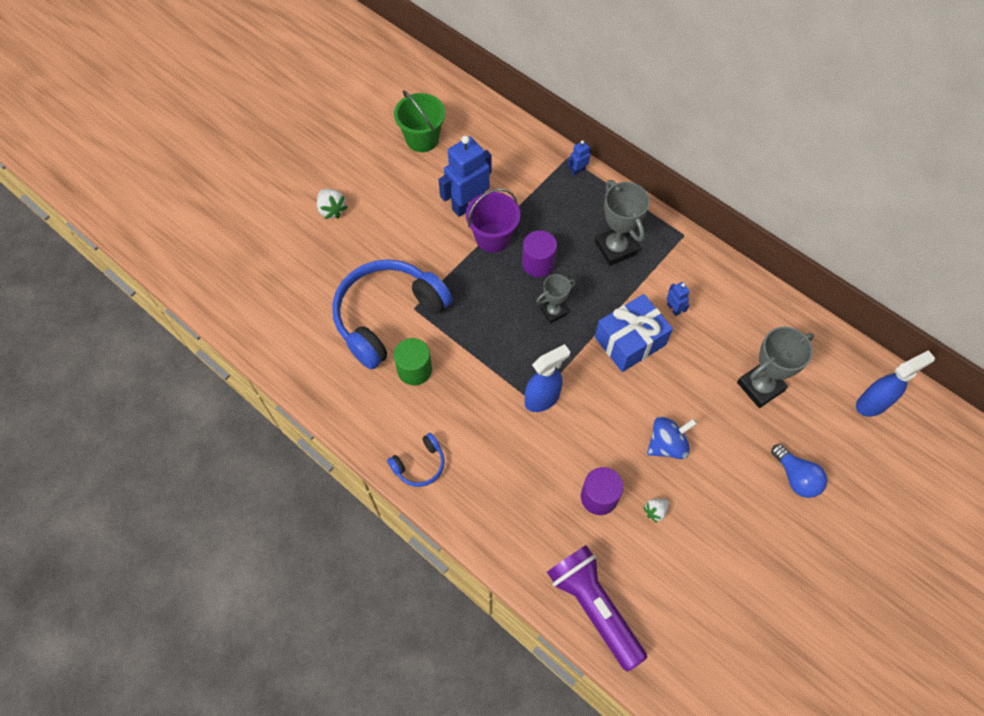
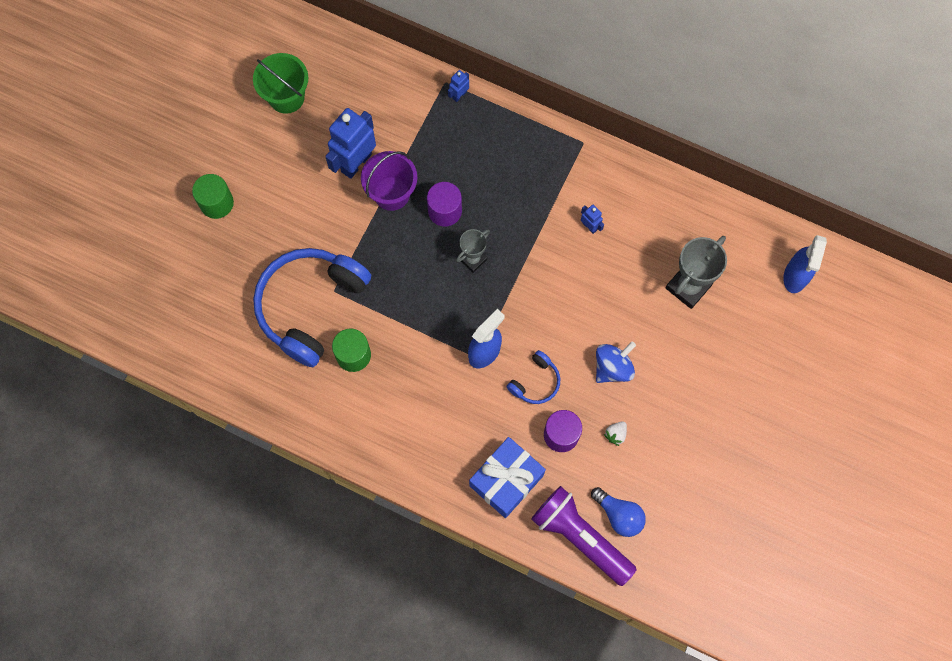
camera: 15 degrees left, 10 degrees up
white strawberry [317,189,348,219] -> green cylinder [192,174,234,219]
blue headphones [387,433,445,487] -> blue headphones moved to [506,350,560,404]
grey trophy [595,180,650,266] -> none
blue gift [595,294,673,372] -> blue gift moved to [469,437,546,518]
blue light bulb [771,444,827,498] -> blue light bulb moved to [591,487,646,537]
blue spray bottle [856,350,935,417] -> blue spray bottle turned 150 degrees clockwise [783,235,827,293]

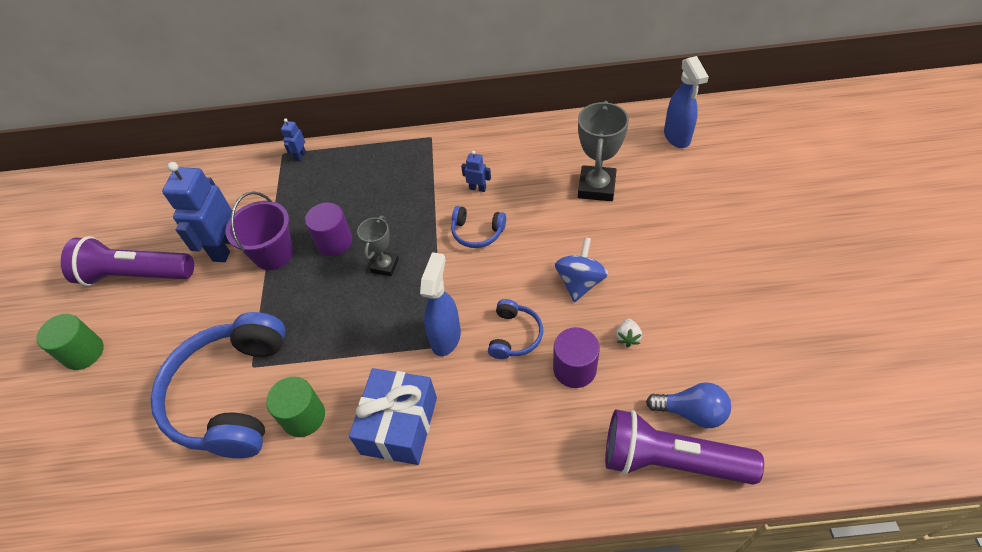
camera: 25 degrees left, 20 degrees down
green bucket [253,53,308,114] -> none
blue gift [469,437,546,518] -> blue gift moved to [349,368,437,465]
none -> purple flashlight [61,236,194,286]
none -> blue headphones [451,206,506,248]

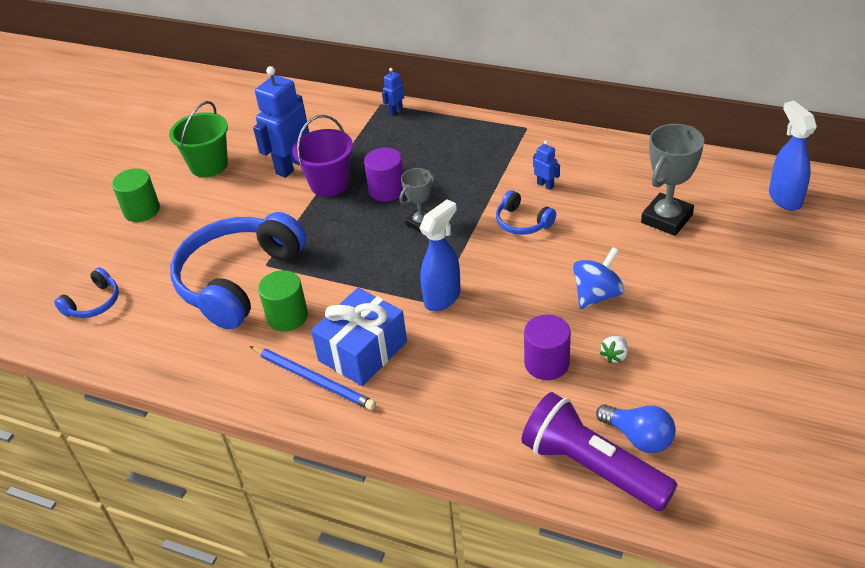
camera: 25 degrees right, 10 degrees down
purple flashlight [61,236,194,286] -> green bucket [169,101,228,177]
blue headphones [488,299,543,359] -> blue headphones moved to [54,267,119,318]
blue spray bottle [664,56,709,148] -> blue spray bottle turned 150 degrees clockwise [769,101,817,211]
none -> blue pencil [250,346,376,410]

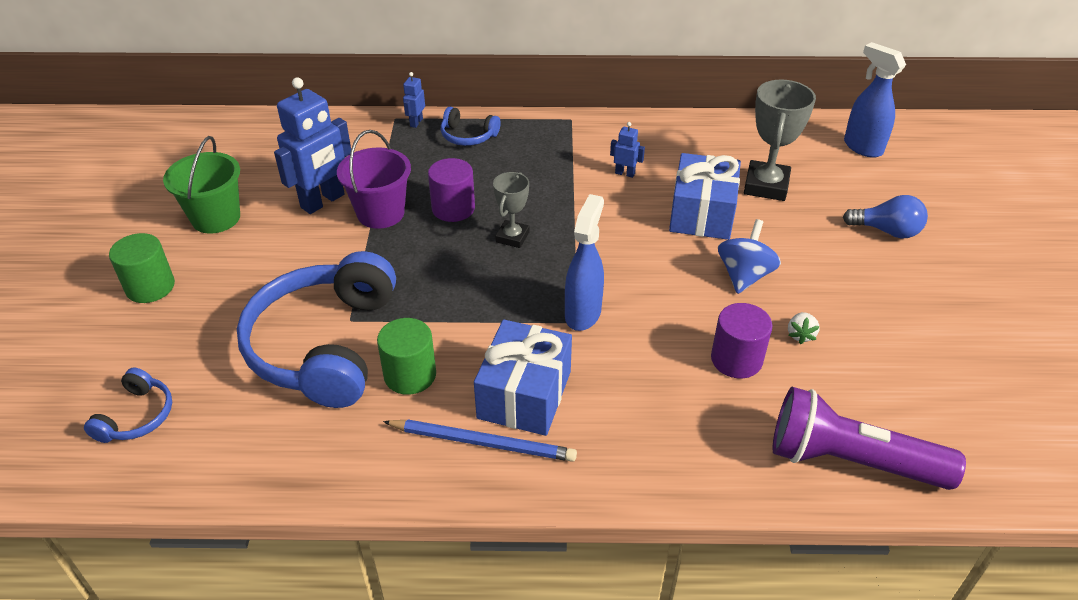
camera: 25 degrees left, 0 degrees up
blue robot [253,66,309,178] -> blue robot turned 150 degrees counterclockwise [274,77,351,214]
blue headphones [496,190,556,235] -> blue headphones moved to [441,107,501,146]
blue light bulb [596,404,676,453] -> blue light bulb moved to [843,195,928,239]
none -> blue gift [669,153,741,240]

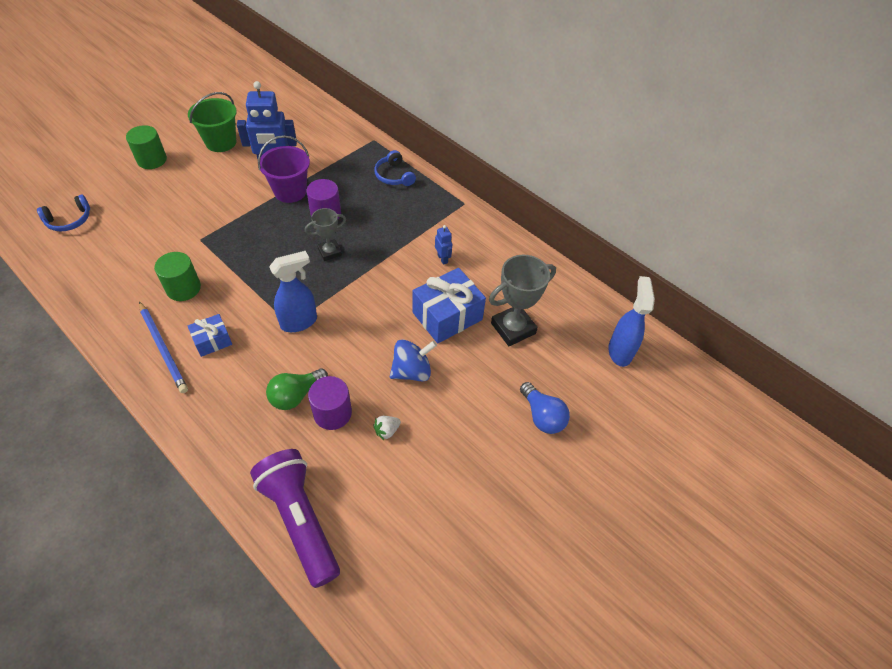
camera: 40 degrees right, 10 degrees up
blue headphones [237,251,396,408] -> none
blue robot [403,72,425,128] -> none
blue gift [474,319,572,436] -> blue gift [188,314,232,357], size x0.55
none -> green light bulb [266,368,328,410]

